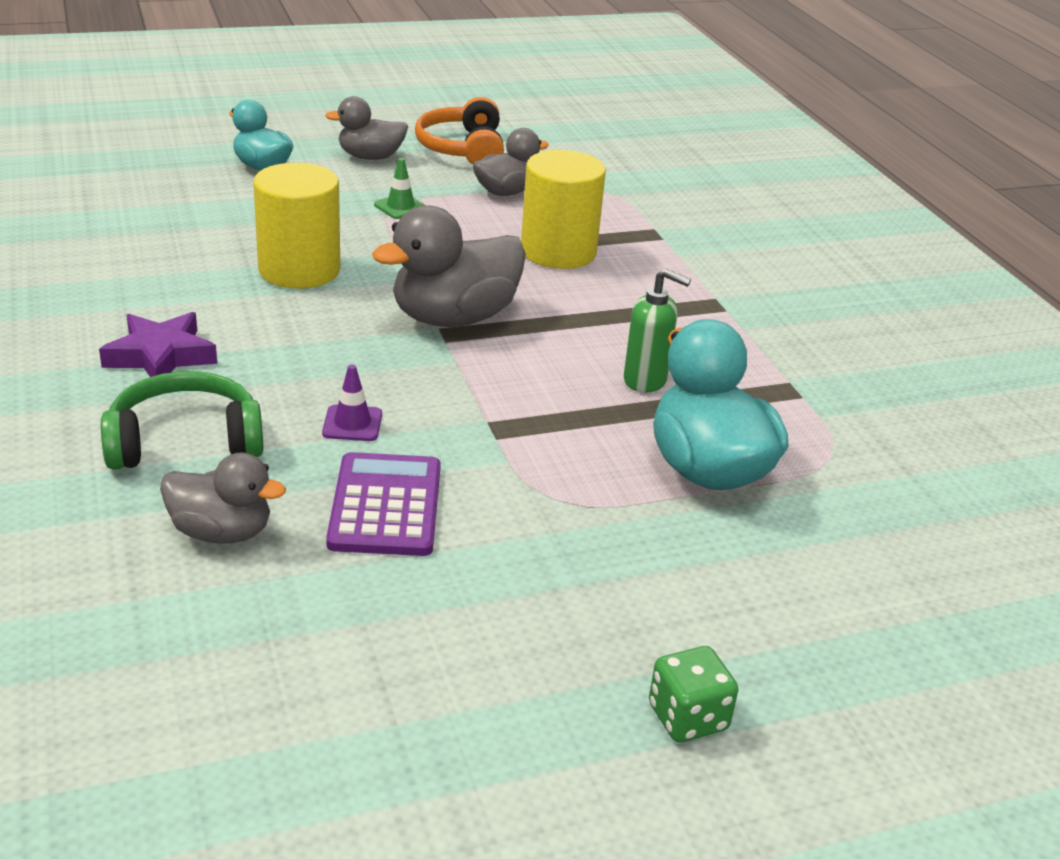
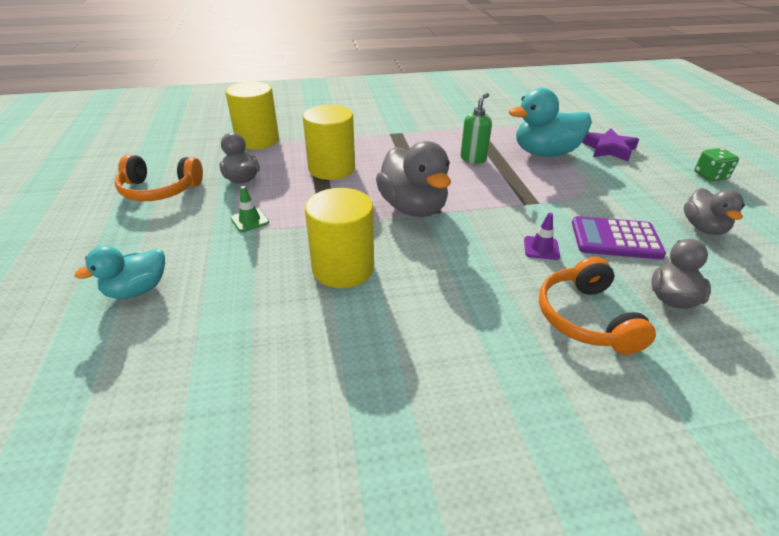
camera: 80 degrees left, 5 degrees up
purple star [99,312,217,377] -> purple star moved to [582,128,639,161]
green headphones [101,371,263,470] -> orange headphones [539,257,656,355]
grey duck [325,96,408,160] -> grey duck moved to [684,188,745,235]
none -> yellow cylinder [225,81,279,150]

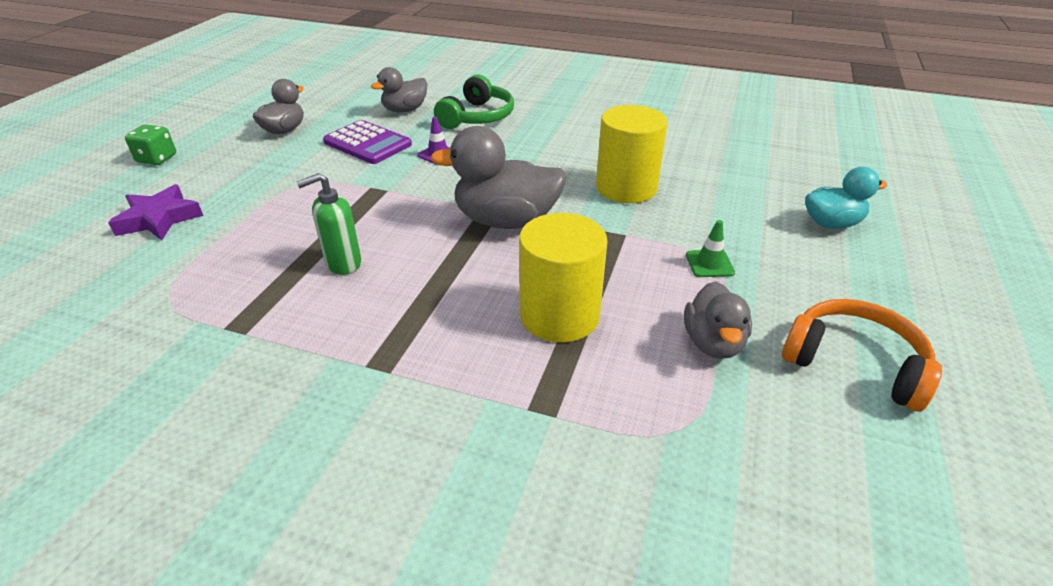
camera: 150 degrees left, 0 degrees up
yellow cylinder [225,81,279,150] -> none
grey duck [376,141,451,217] -> grey duck turned 90 degrees counterclockwise [430,126,567,229]
turquoise duck [509,88,592,157] -> none
orange headphones [539,257,656,355] -> green headphones [434,75,514,129]

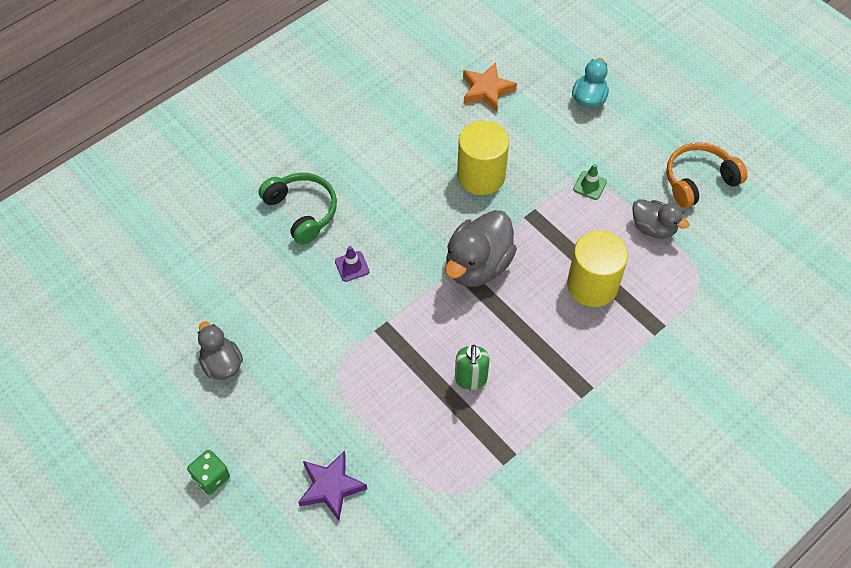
camera: 60 degrees left, 20 degrees up
purple calculator [323,120,412,164] -> none
grey duck [371,67,427,113] -> none
none -> orange star [463,62,517,112]

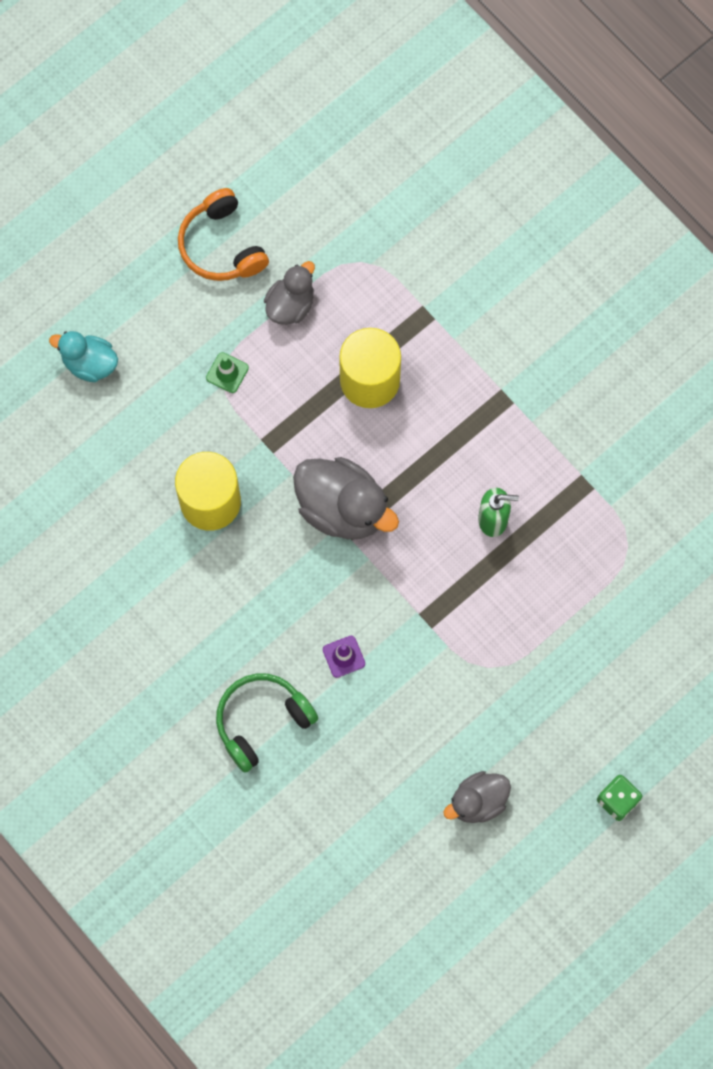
camera: 90 degrees left, 15 degrees up
purple star [298,451,367,521] -> none
orange star [463,62,517,112] -> none

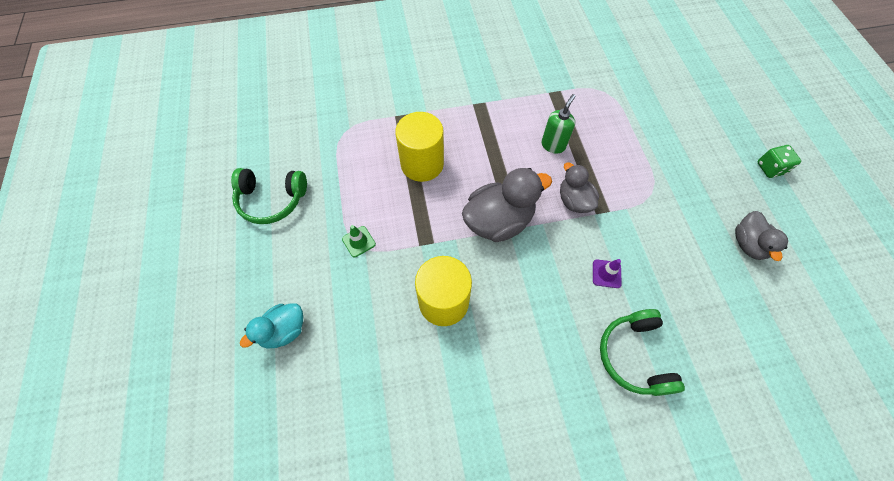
camera: 60 degrees left, 10 degrees down
orange headphones [178,188,269,281] -> green headphones [231,168,307,224]
grey duck [264,261,315,325] -> grey duck moved to [560,162,599,213]

